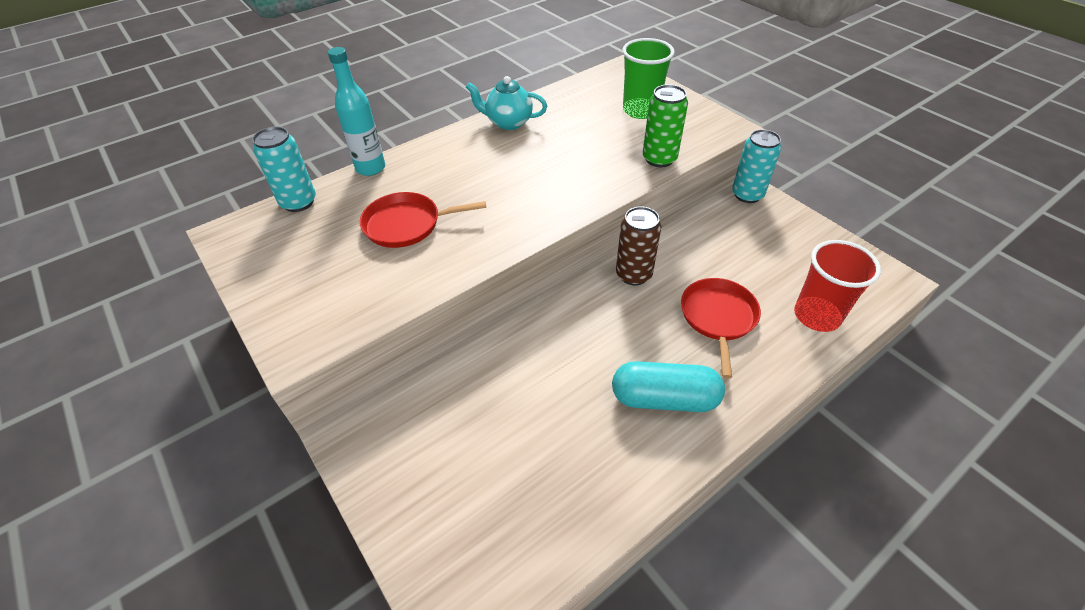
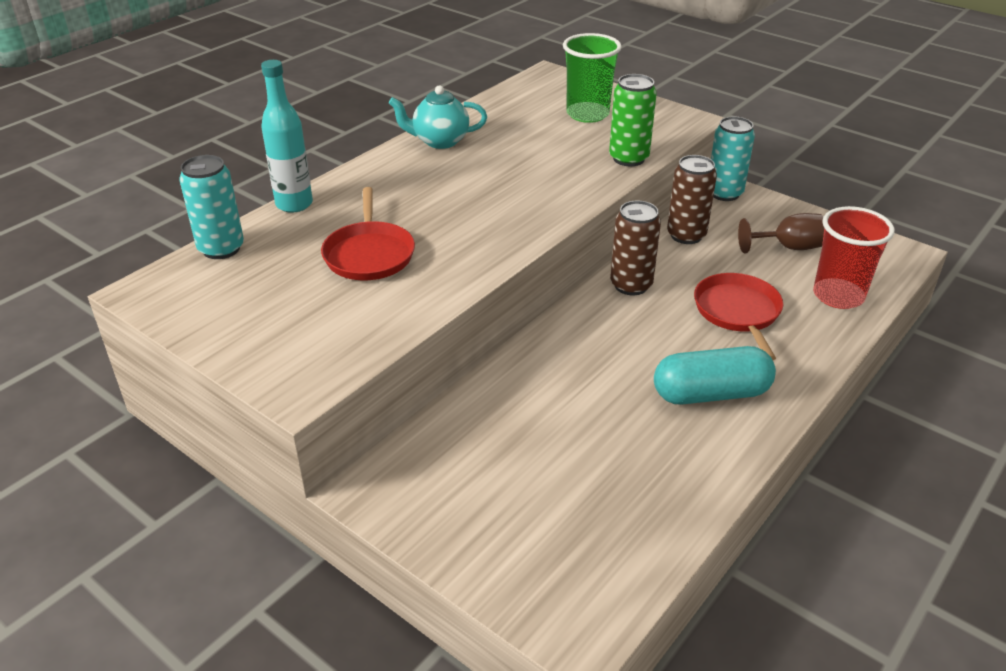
camera: 15 degrees left, 10 degrees down
red pan [360,192,486,248] -> red pan turned 75 degrees counterclockwise [321,187,415,280]
none -> brown can [667,155,717,244]
none -> brown goblet [738,213,824,254]

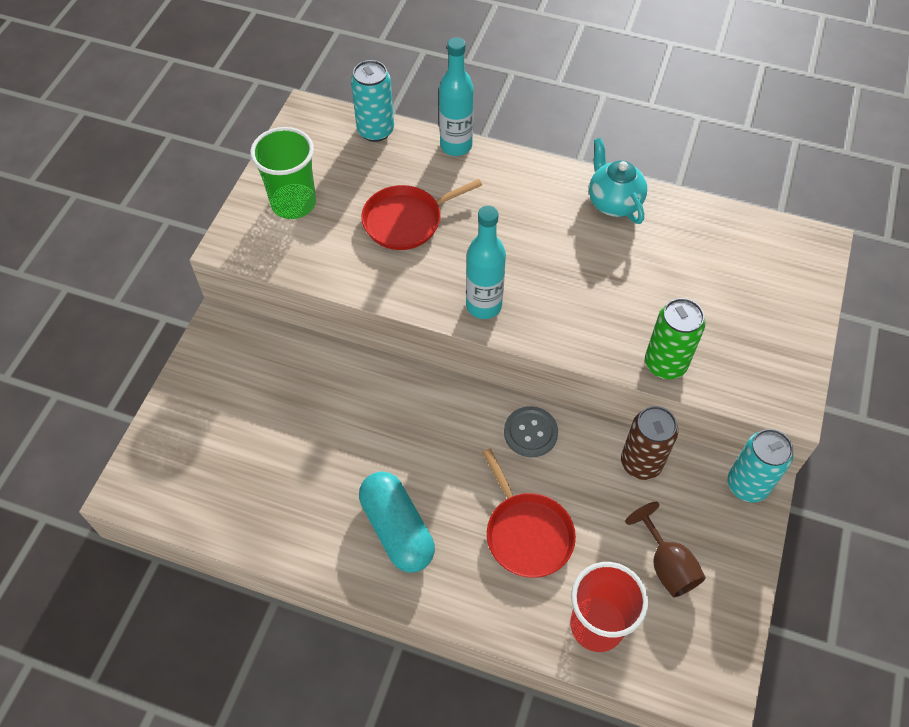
camera: 70 degrees right, 20 degrees up
green cup [563,33,622,123] -> green cup moved to [250,127,316,219]
brown can [610,201,661,295] -> grey button [504,406,558,457]
red pan [694,273,783,360] -> red pan turned 90 degrees clockwise [482,449,576,578]
none -> turquoise bottle [466,206,506,319]

